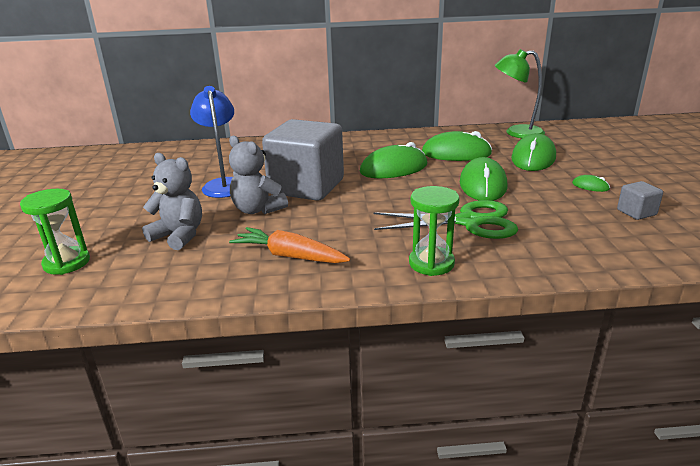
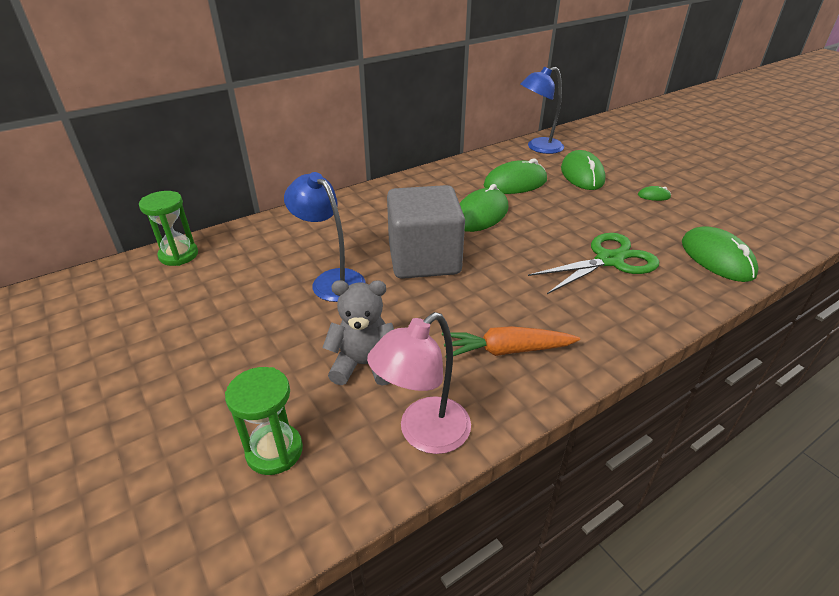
camera: 30 degrees left, 10 degrees up
grey teddy bear [229,135,288,214] -> none
green hourglass [409,186,460,276] -> green hourglass moved to [139,191,198,266]
green mouse [460,157,508,201] -> green mouse moved to [682,226,759,282]
green lamp [495,49,545,138] -> blue lamp [521,67,564,154]
grey cube [617,181,663,220] -> none
none -> pink lamp [367,312,471,454]

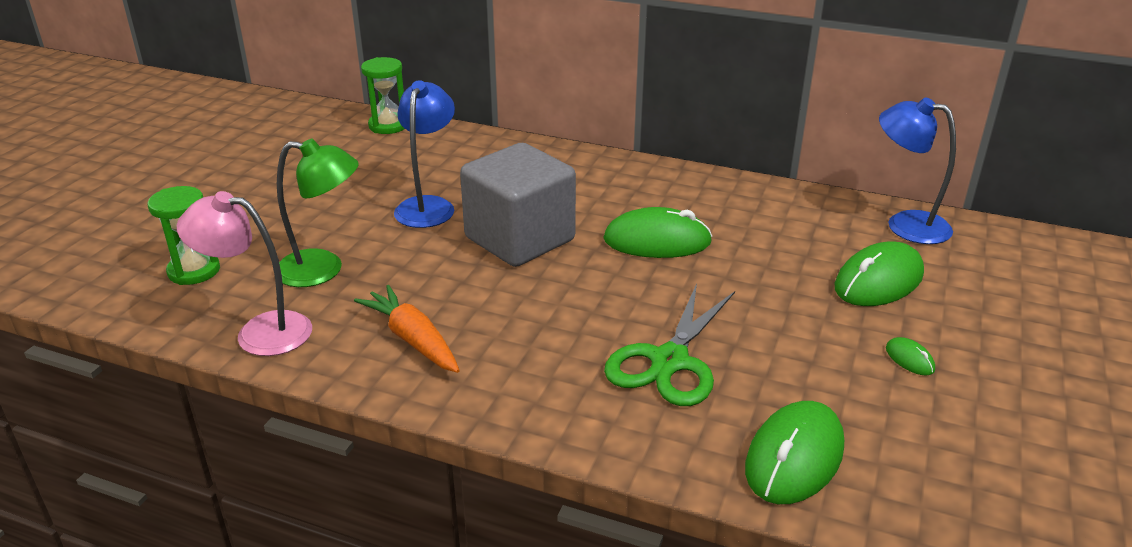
camera: 55 degrees right, 5 degrees down
grey teddy bear [322,280,394,386] -> green lamp [277,139,359,287]
green mouse [484,159,547,194] -> none
green scissors [528,233,659,294] -> green scissors turned 90 degrees clockwise [604,283,735,406]

